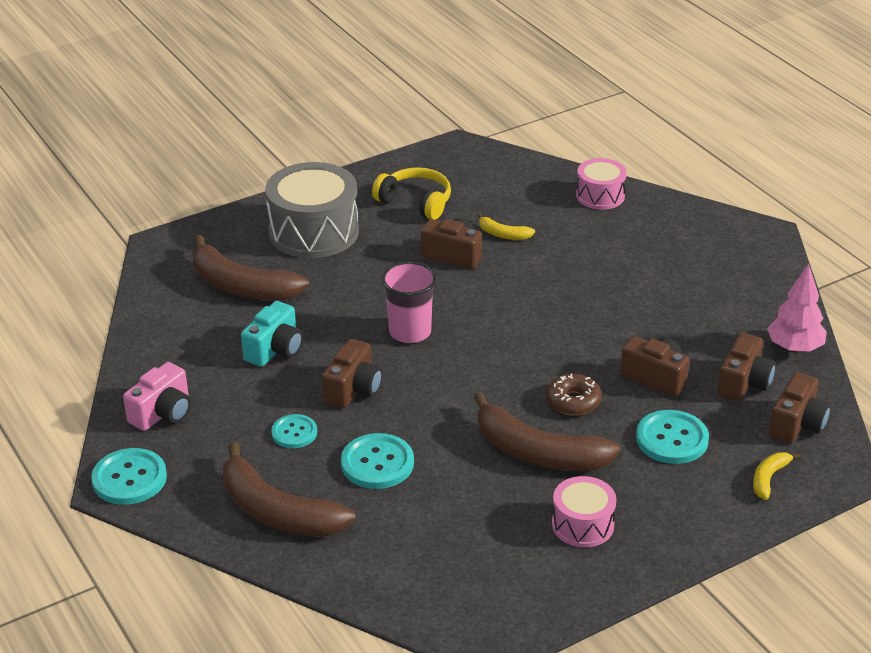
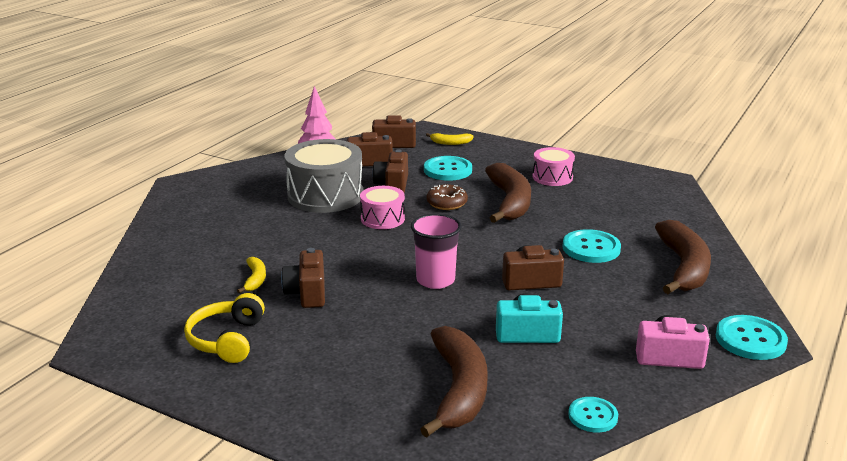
camera: 120 degrees left, 10 degrees down
grey drum [265,162,359,258] -> grey drum moved to [284,139,363,213]
turquoise button [271,414,317,448] -> turquoise button moved to [568,397,618,433]
pink drum [576,158,627,210] -> pink drum moved to [360,186,405,229]

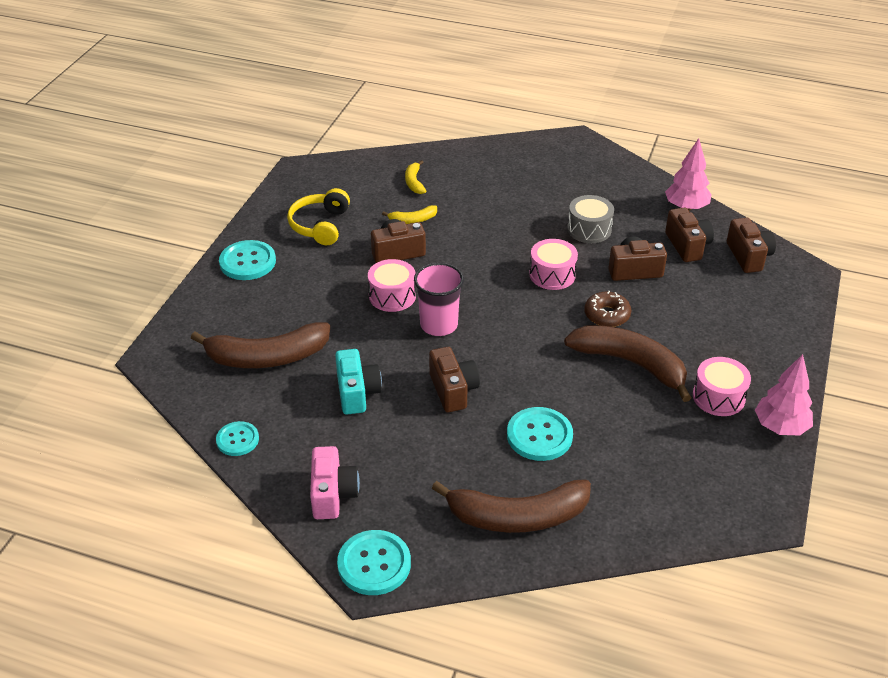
camera: 80 degrees right, 15 degrees up
yellow headphones [184,293,265,363] -> yellow headphones turned 75 degrees counterclockwise [287,188,350,245]
grey drum [284,139,363,213] -> grey drum [567,195,614,243], size x0.56
turquoise button [424,156,472,181] -> turquoise button moved to [219,240,276,280]
yellow banana [426,133,474,145] -> yellow banana moved to [405,160,426,194]
brown banana [485,163,531,223] -> brown banana turned 135 degrees counterclockwise [564,325,691,402]
none -> pink drum [368,259,416,312]
none -> pink tree [755,354,813,435]

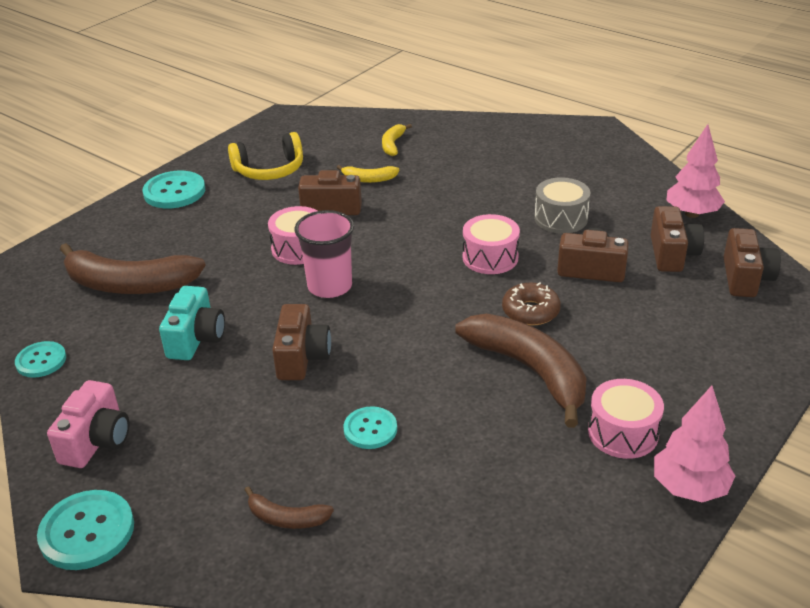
camera: 20 degrees right, 5 degrees down
yellow headphones [287,188,350,245] -> yellow headphones turned 135 degrees counterclockwise [228,132,303,180]
brown banana [432,479,591,533] -> brown banana [245,486,334,529], size x0.46
turquoise button [507,407,573,461] -> turquoise button [343,406,397,449], size x0.64

